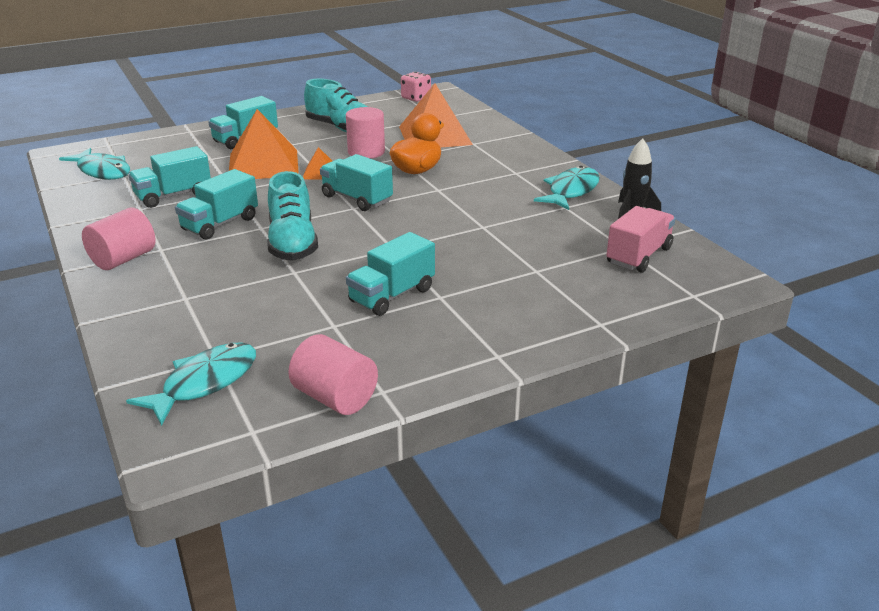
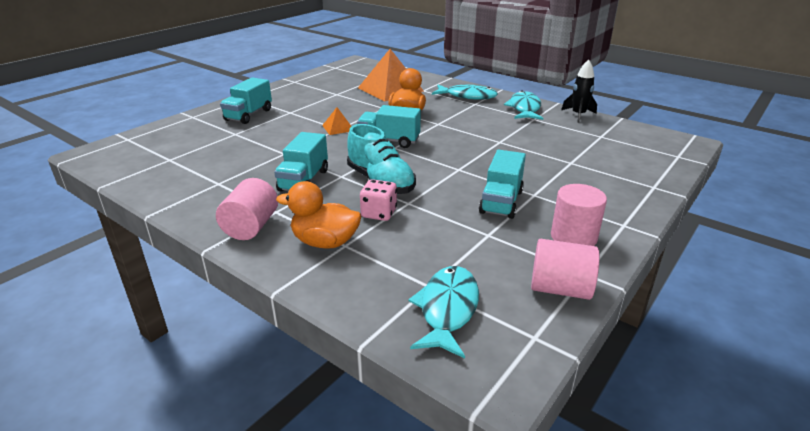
camera: 25 degrees left, 0 degrees up
turquoise fish [59,148,130,180] -> turquoise fish moved to [432,85,498,100]
turquoise truck [128,146,211,208] -> none
orange pyramid [229,109,299,179] -> none
turquoise shoe [304,79,368,133] -> none
pink cylinder [346,107,385,159] -> pink cylinder moved to [551,184,607,246]
pink dice [401,72,431,102] -> pink dice moved to [360,179,397,221]
pink truck [606,206,676,273] -> none
none -> orange duck [276,181,361,249]

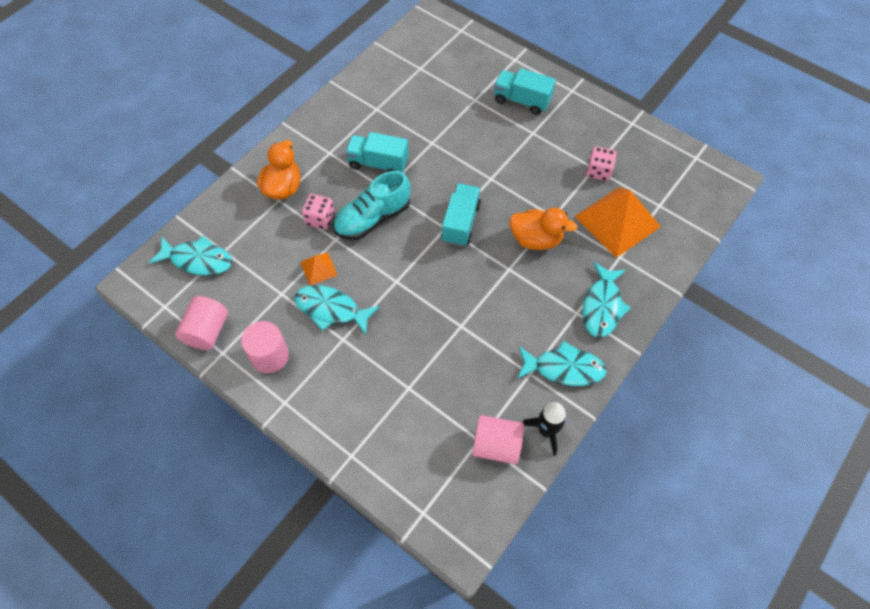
camera: 90 degrees right, 30 degrees up
pink cylinder [216,178,278,240] -> pink cylinder moved to [472,415,524,464]
orange pyramid [322,107,351,135] -> orange pyramid moved to [300,252,338,285]
turquoise truck [479,150,526,219] -> turquoise fish [294,285,379,335]
none -> pink dice [586,146,617,181]

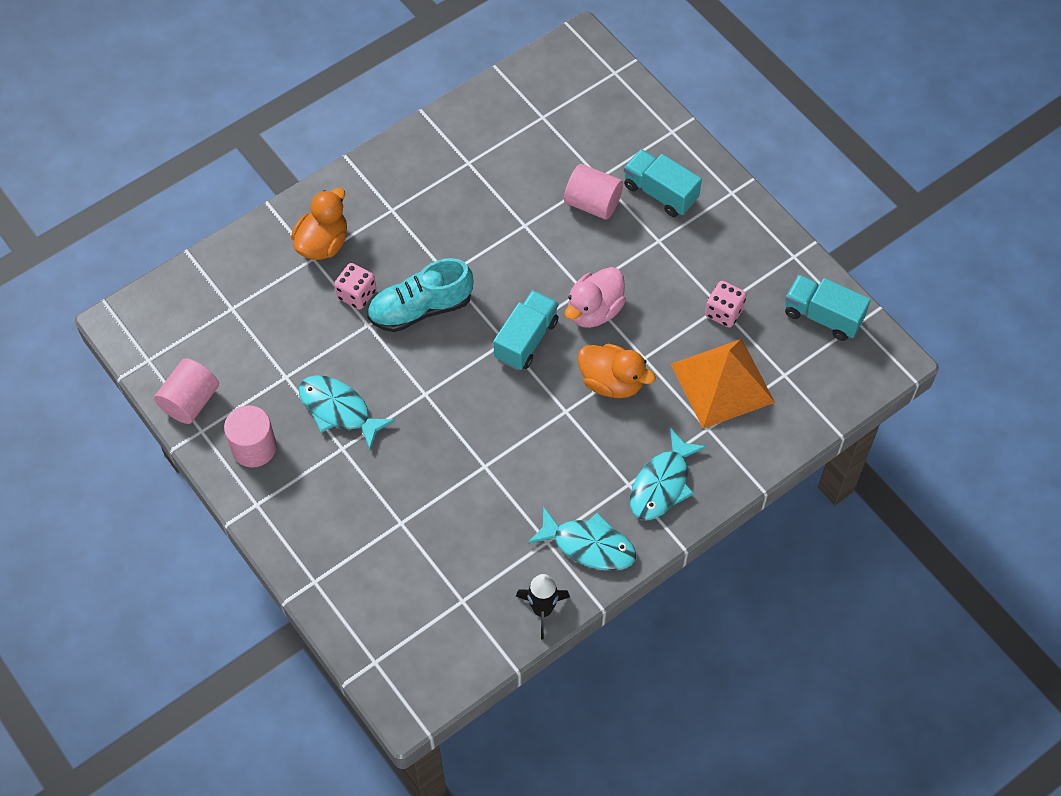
camera: 15 degrees right, 0 degrees up
turquoise fish [149,235,232,276] -> none
orange pyramid [300,252,338,285] -> none
turquoise truck [345,132,409,172] -> turquoise truck moved to [785,275,871,341]
pink cylinder [472,415,524,464] -> pink cylinder moved to [564,164,623,220]
none -> pink duck [565,267,626,328]

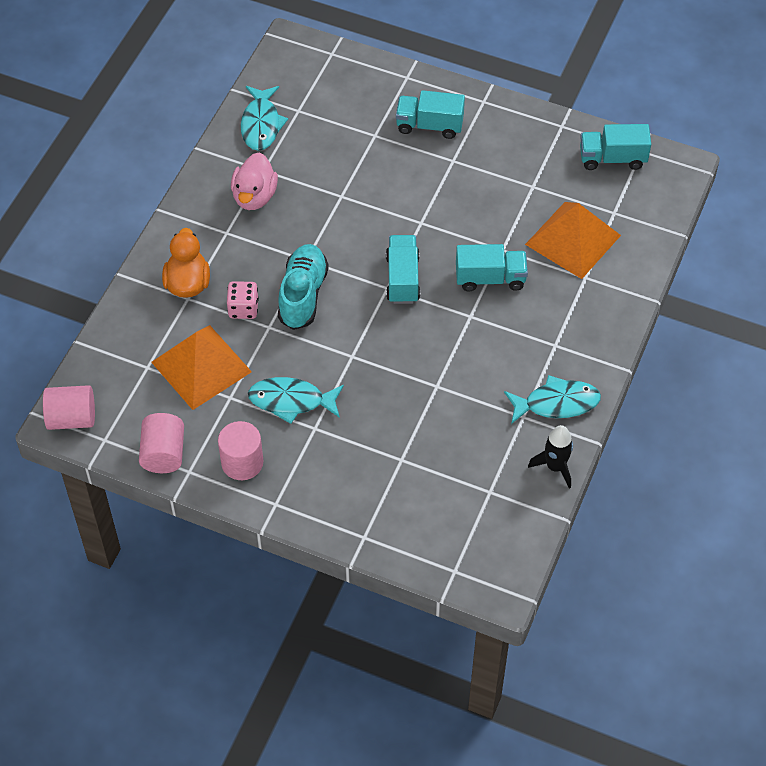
camera: 30 degrees left, 5 degrees down
turquoise shoe [367,258,473,332] -> turquoise shoe turned 150 degrees clockwise [278,244,329,330]
pink cylinder [564,164,623,220] -> pink cylinder moved to [43,385,95,430]
pink duck [565,267,626,328] -> pink duck moved to [231,153,278,210]
orange duck [578,344,656,398] -> turquoise truck [456,244,528,291]
turquoise fish [630,428,707,520] -> turquoise fish moved to [241,86,288,151]
pink dice [705,281,747,328] -> none
none -> orange pyramid [151,325,252,410]

